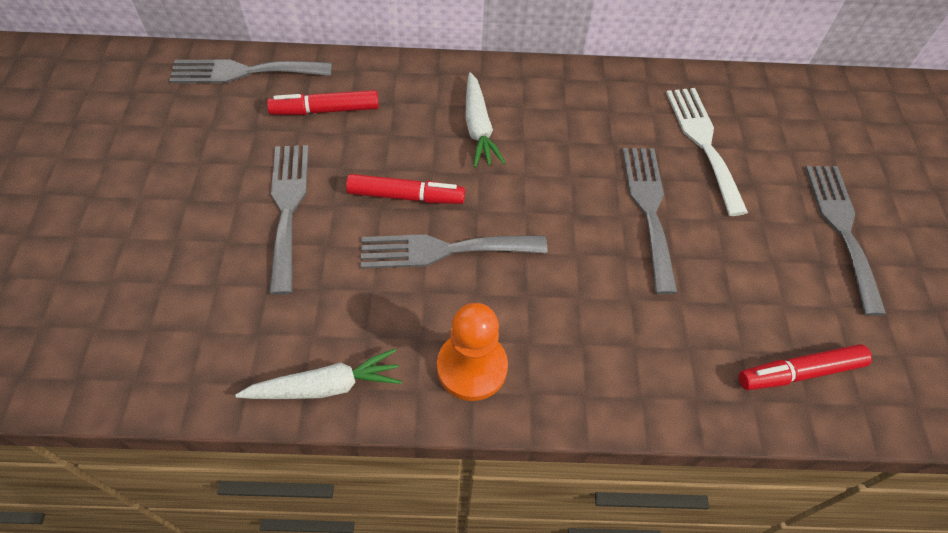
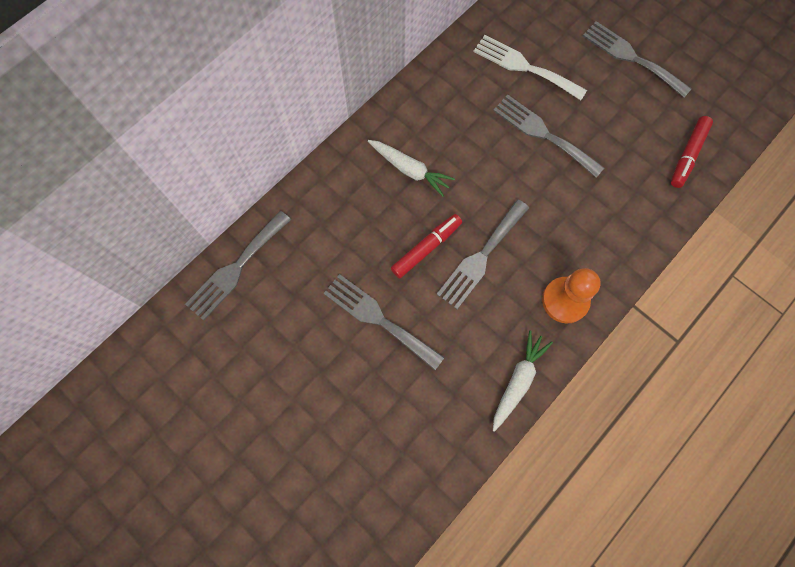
camera: 45 degrees left, 15 degrees up
red marker [267,90,379,115] -> none

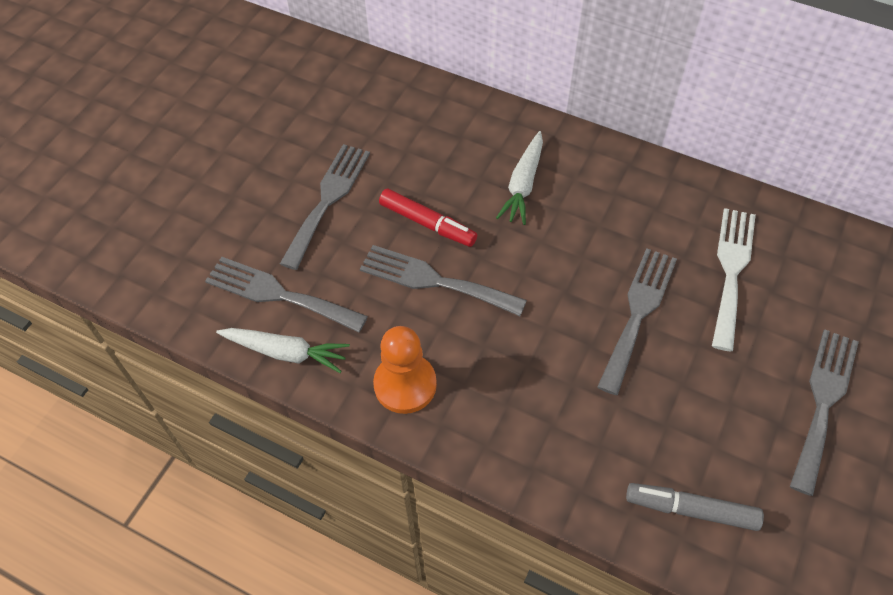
camera: 75 degrees right, 15 degrees down
grey fork [185,211,291,321] -> grey fork moved to [205,257,368,333]
red marker [671,116,713,188] -> grey marker [626,483,764,531]

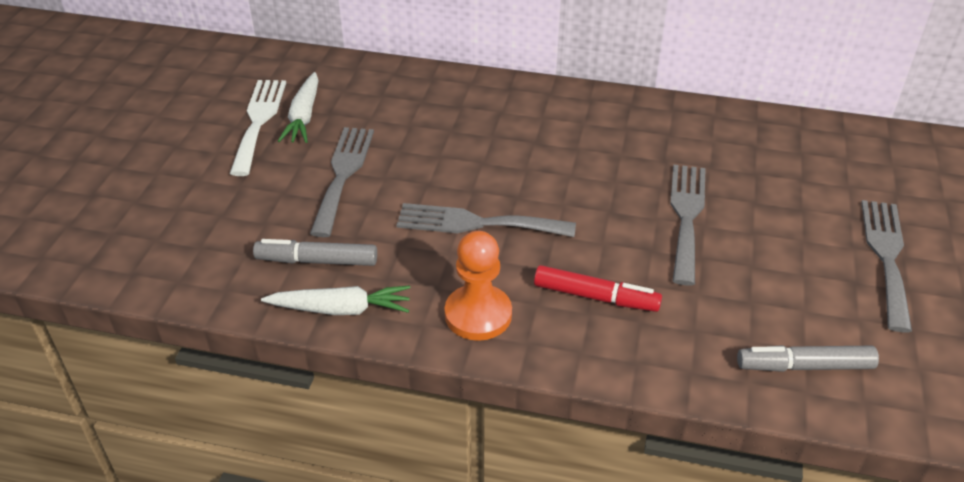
camera: 15 degrees left, 15 degrees down
grey fork [205,257,368,333] -> grey marker [253,239,377,266]
red marker [379,189,477,247] -> red marker moved to [534,265,662,312]
white carrot [496,131,543,225] -> white carrot moved to [278,72,318,143]
white fork [712,208,756,352] -> white fork moved to [230,80,286,176]

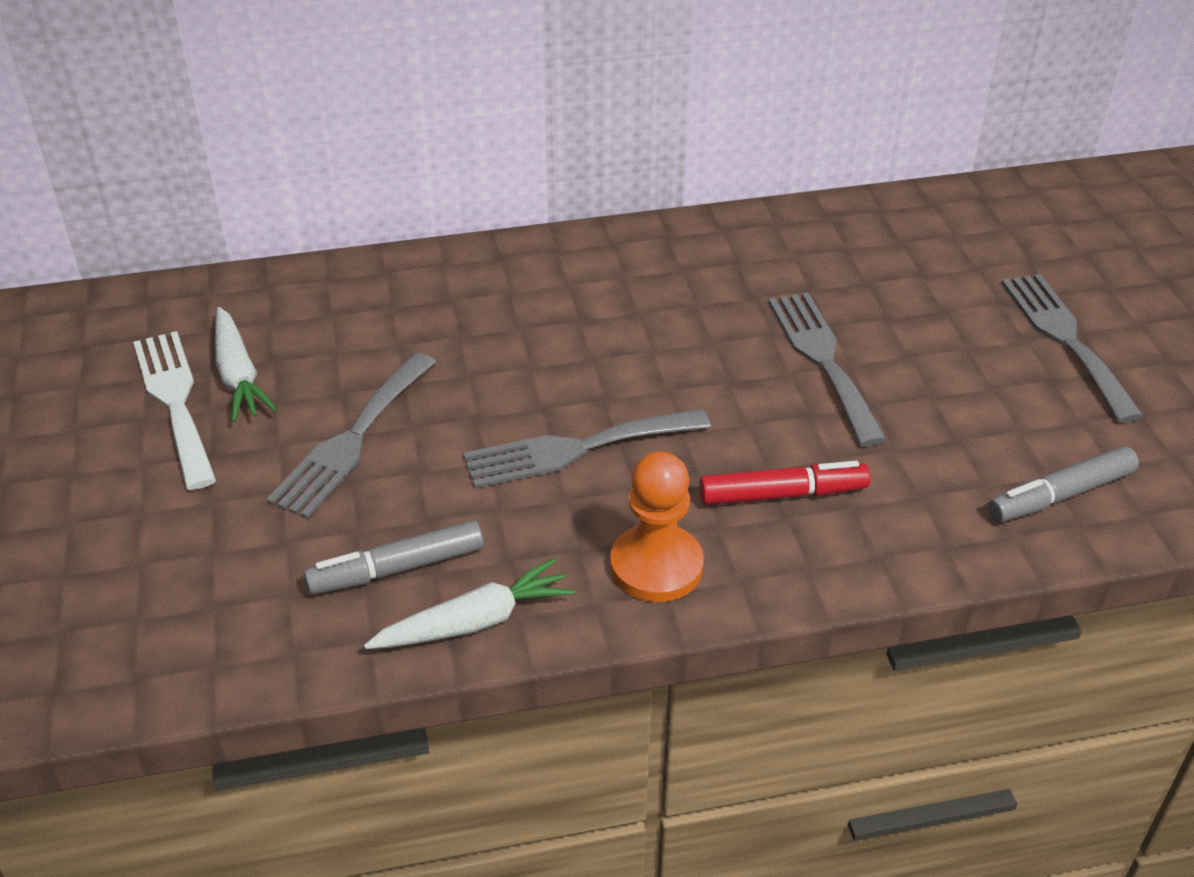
camera: 25 degrees left, 0 degrees up
grey fork [310,127,374,237] -> grey fork turned 135 degrees counterclockwise [266,352,436,519]

